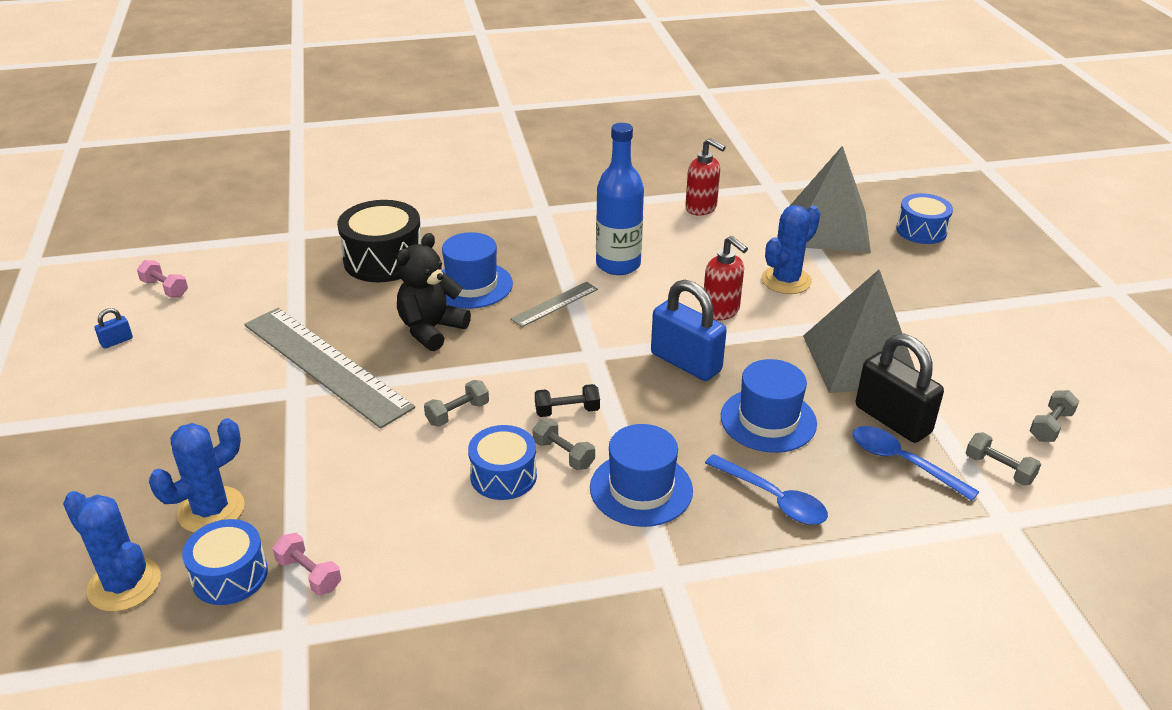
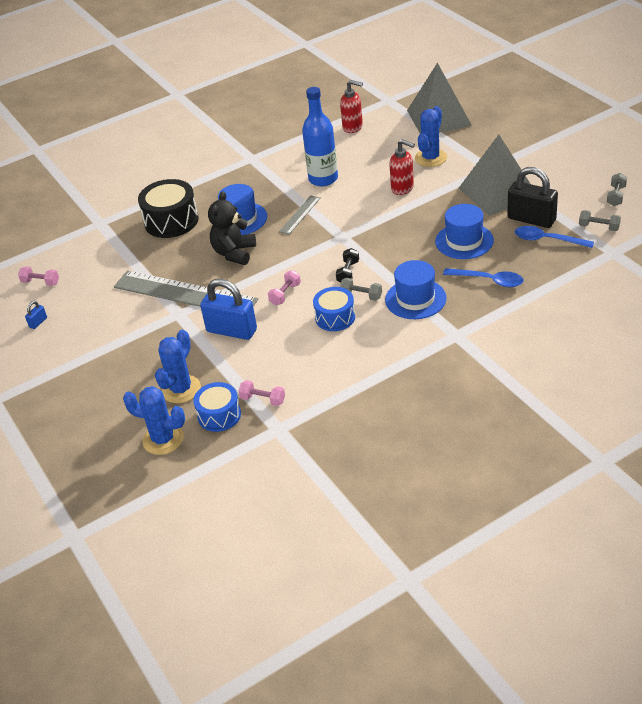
camera: 15 degrees left, 5 degrees up
grey dumbbell [424,380,489,427] -> pink dumbbell [268,270,301,305]
black dumbbell [535,384,600,417] -> black dumbbell turned 45 degrees counterclockwise [336,248,359,282]
blue padlock [651,280,727,381] -> blue padlock moved to [200,279,257,340]
blue drum [896,193,953,244] -> none

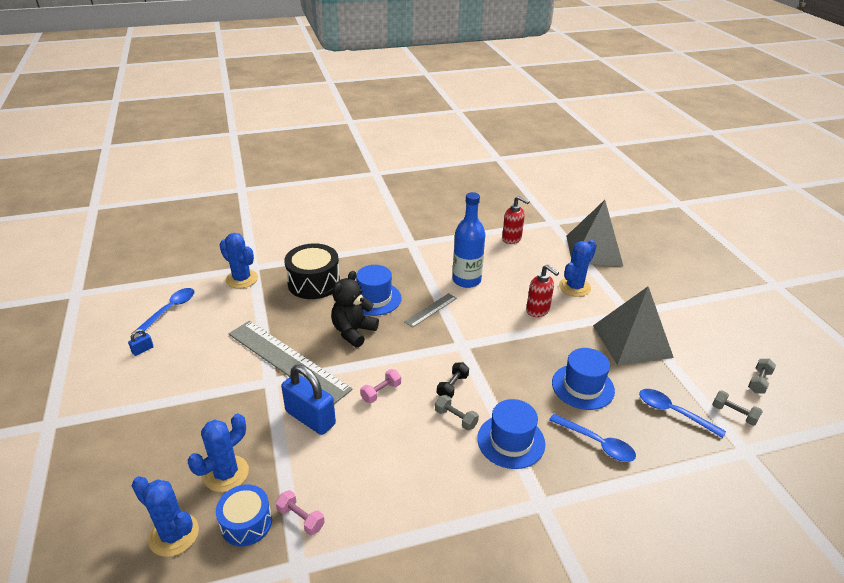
camera: 10 degrees right, 5 degrees down
pink dumbbell [18,266,59,286] -> blue spoon [136,288,195,334]
blue drum [313,287,355,331] -> none
black padlock [507,167,558,228] -> none
none -> blue cactus [219,233,258,289]

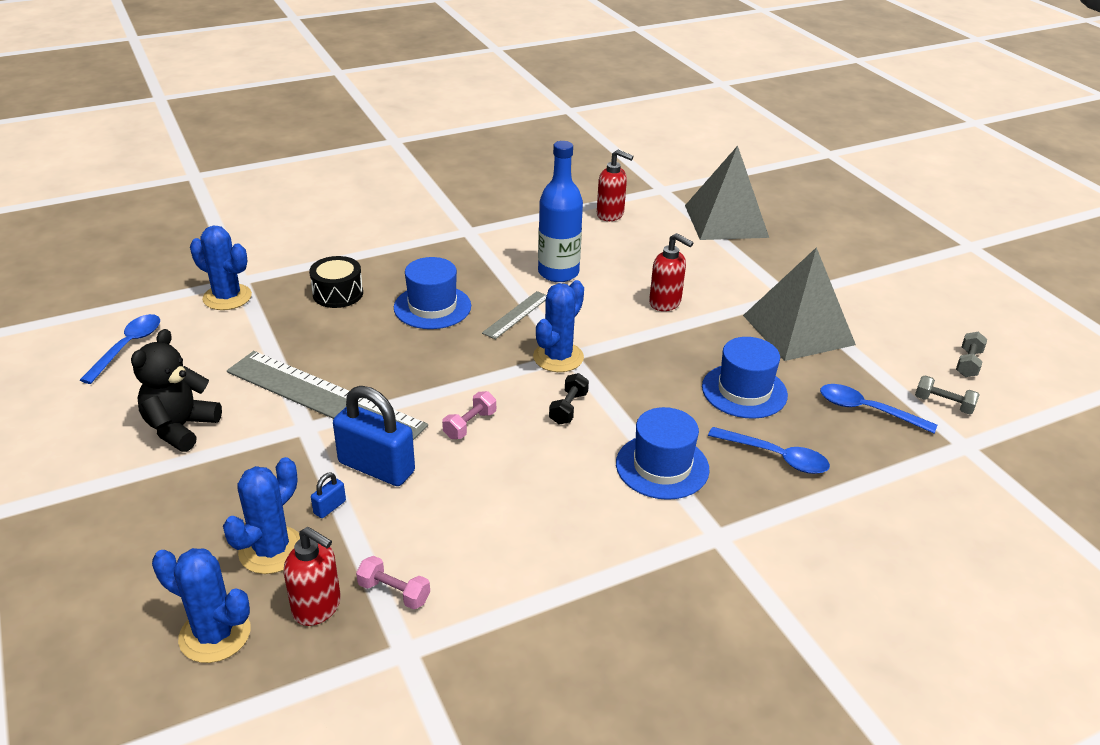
camera: 10 degrees left, 0 degrees up
blue padlock [128,329,154,356] -> blue padlock moved to [311,473,346,518]
blue drum [216,484,272,546] -> red soap dispenser [284,527,341,626]
black drum [284,243,340,299] -> black drum [309,256,363,308], size x0.65
black teddy bear [331,271,379,348] -> black teddy bear moved to [131,329,222,452]
grey dumbbell [435,395,479,431] -> none
blue cactus [559,240,597,297] -> blue cactus moved to [533,280,584,372]

